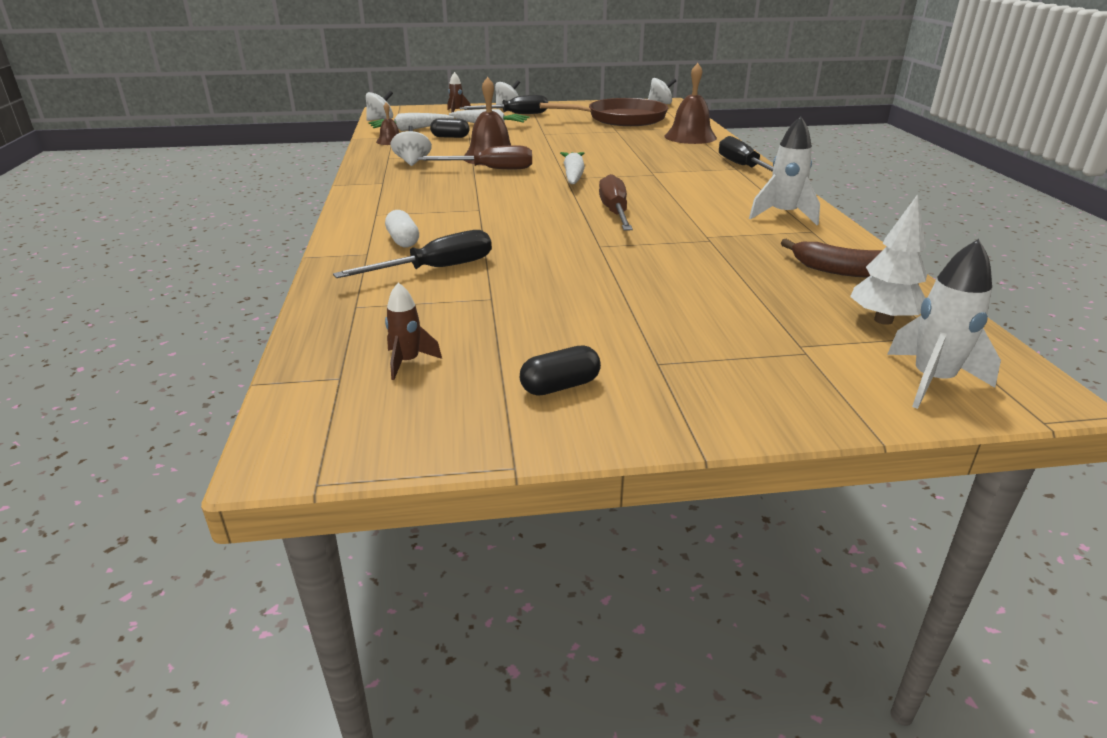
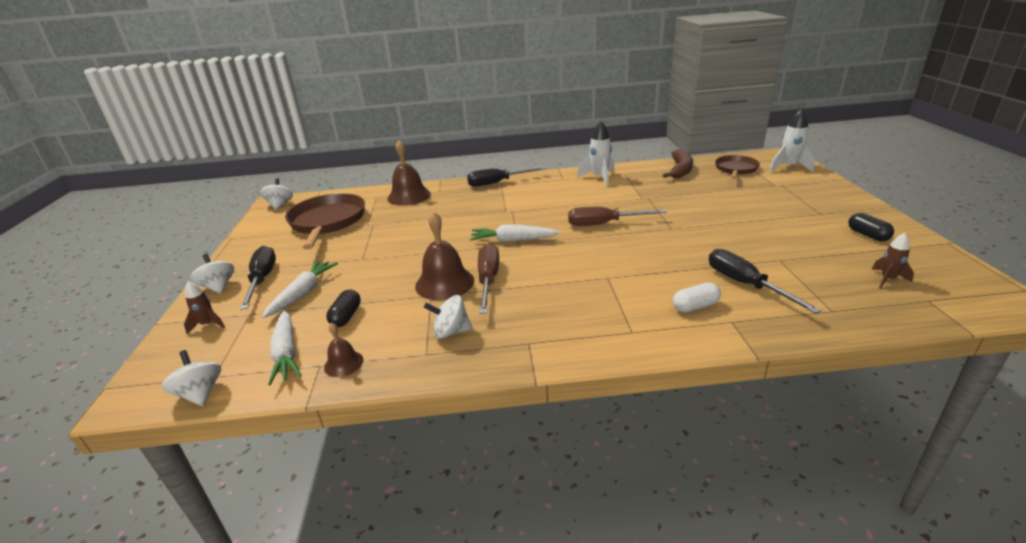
camera: 85 degrees left, 0 degrees up
white tree [850,194,927,325] -> brown pan [715,155,760,179]

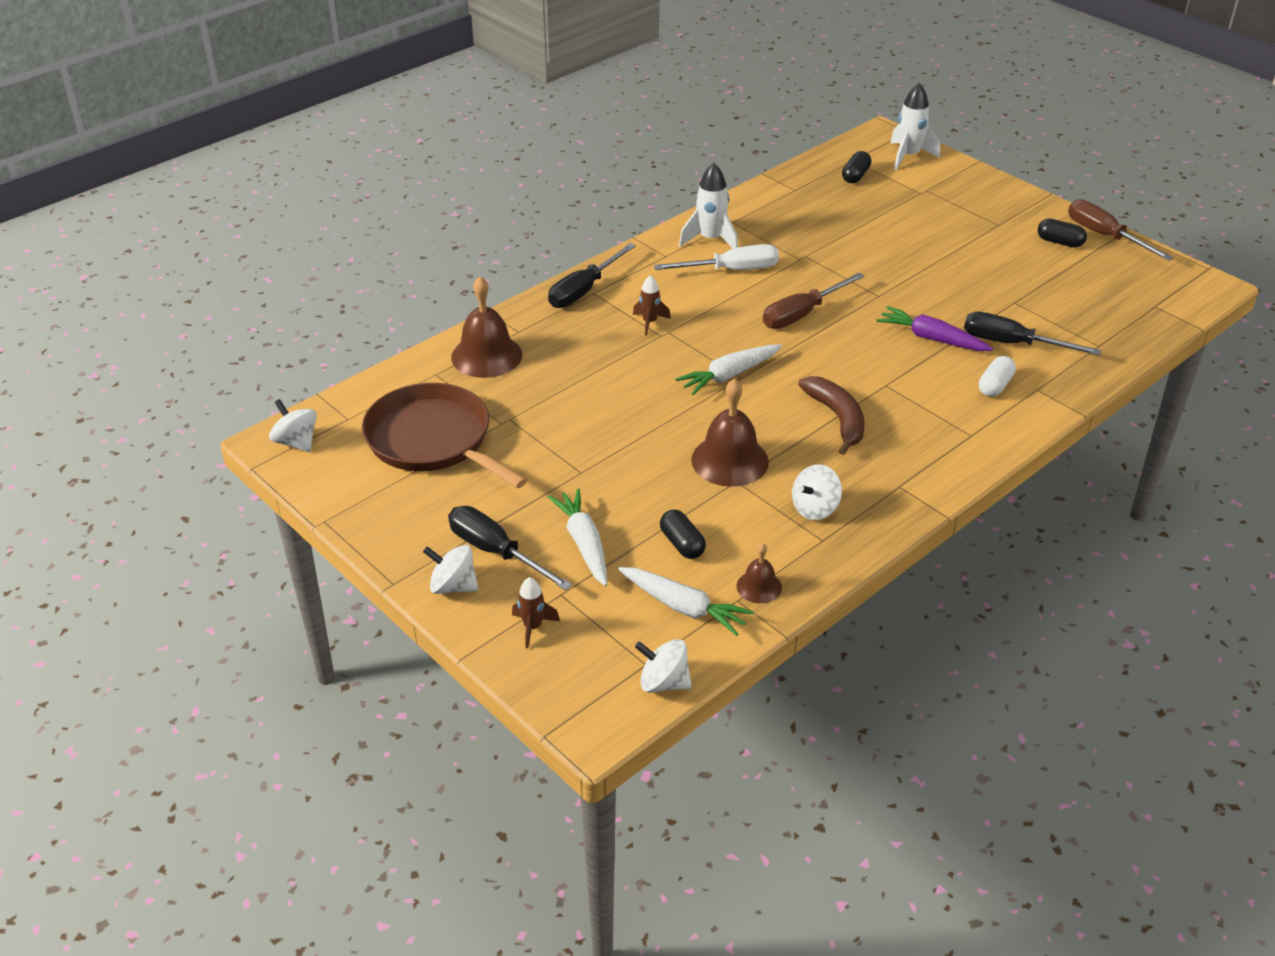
camera: 40 degrees left, 10 degrees up
brown screwdriver [478,244,499,314] -> brown screwdriver moved to [1068,199,1173,261]
brown banana [663,149,693,178] -> brown banana moved to [798,376,865,455]
brown pan [715,155,760,179] -> black capsule [842,151,871,183]
brown rocket [871,233,914,288] -> brown rocket moved to [633,275,671,335]
none -> white screwdriver [654,244,779,270]
none -> purple carrot [876,306,993,351]

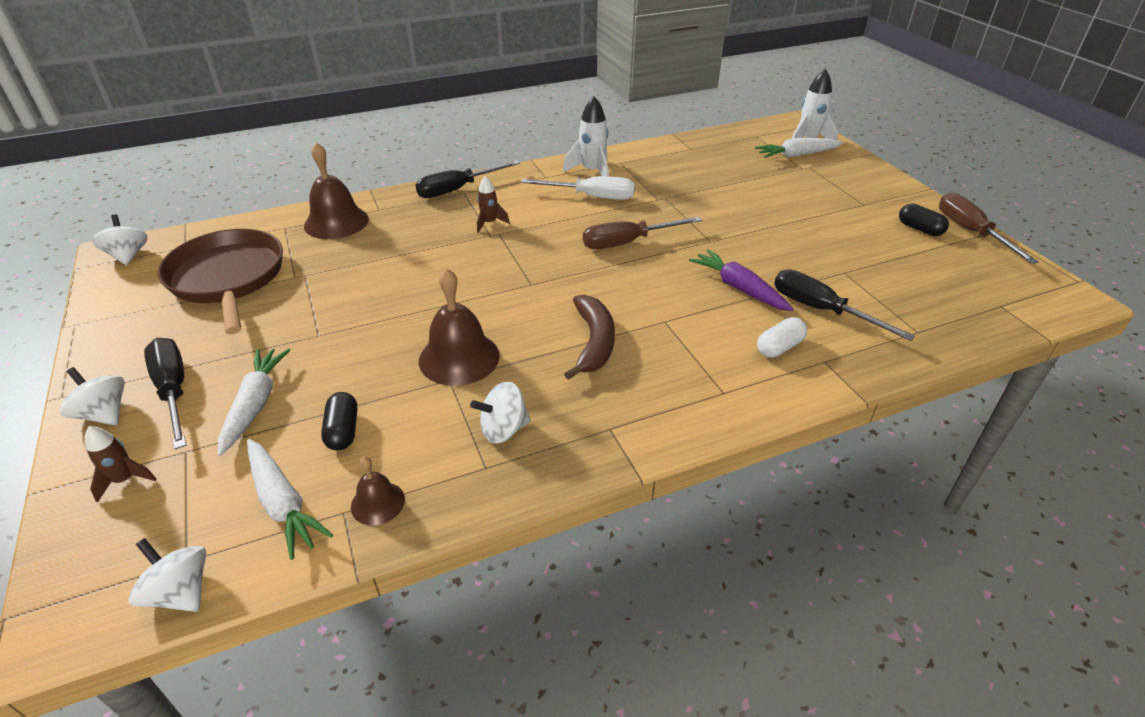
camera: 20 degrees right, 0 degrees up
white carrot [675,344,782,395] -> white carrot moved to [755,138,844,158]
black capsule [842,151,871,183] -> none

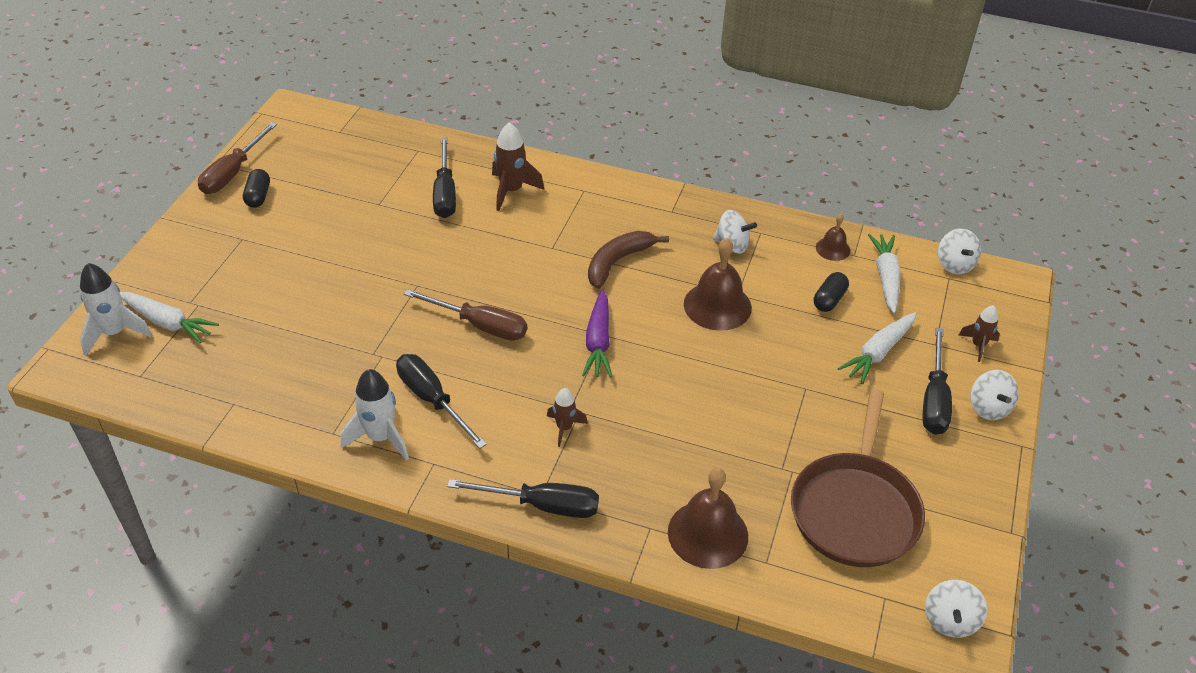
camera: 140 degrees left, 5 degrees up
white screwdriver [521,176,635,200] -> black screwdriver [396,354,487,449]
purple carrot [689,249,794,311] -> purple carrot moved to [582,289,613,377]
white capsule [757,317,807,358] -> brown rocket [492,122,544,211]

